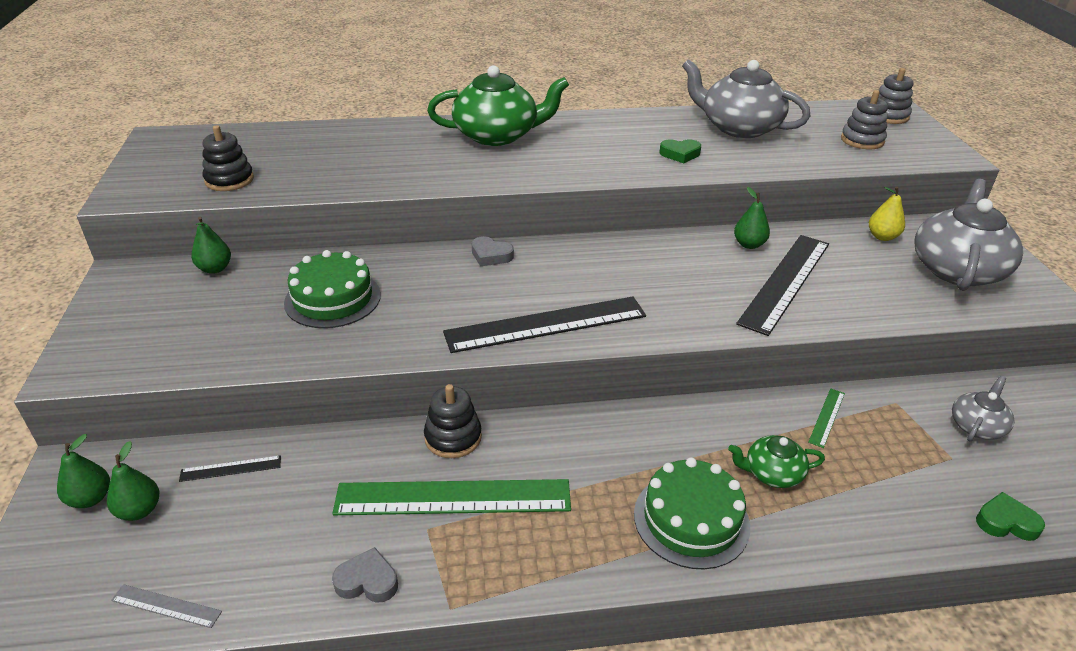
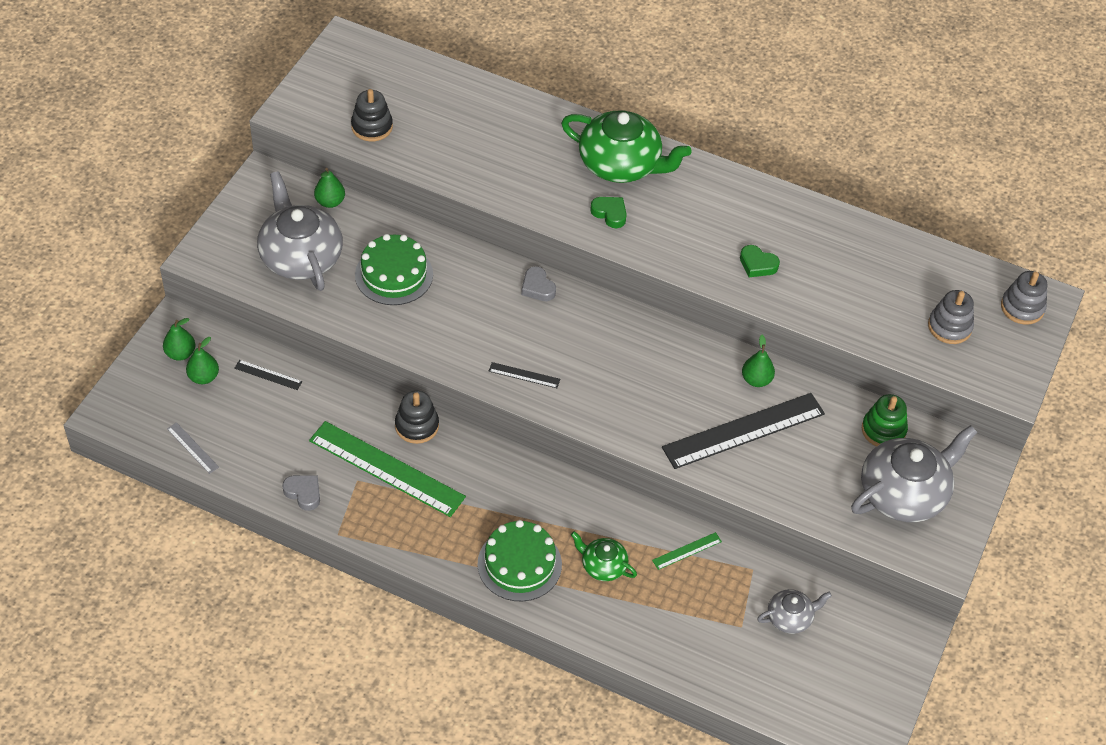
camera: 30 degrees right, 15 degrees up
black ruler [443,297,646,353] -> black ruler [489,362,560,388], size x0.43
grey teapot [682,59,810,138] -> grey teapot moved to [257,171,343,291]
yellow pear [869,187,905,241] -> green stacking toy [862,394,908,446]
green heart [976,492,1045,541] -> green heart moved to [590,197,627,228]

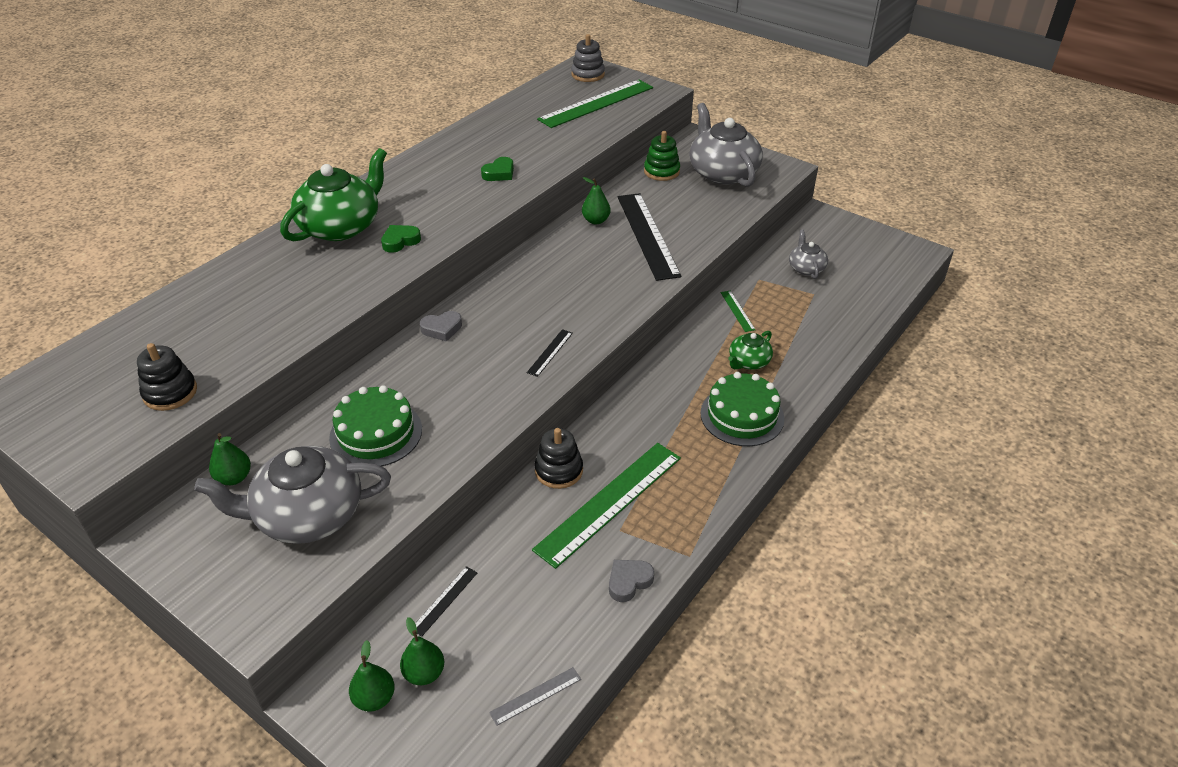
camera: 75 degrees left, 10 degrees down
grey stacking toy [928,290,974,344] -> green ruler [537,80,653,128]

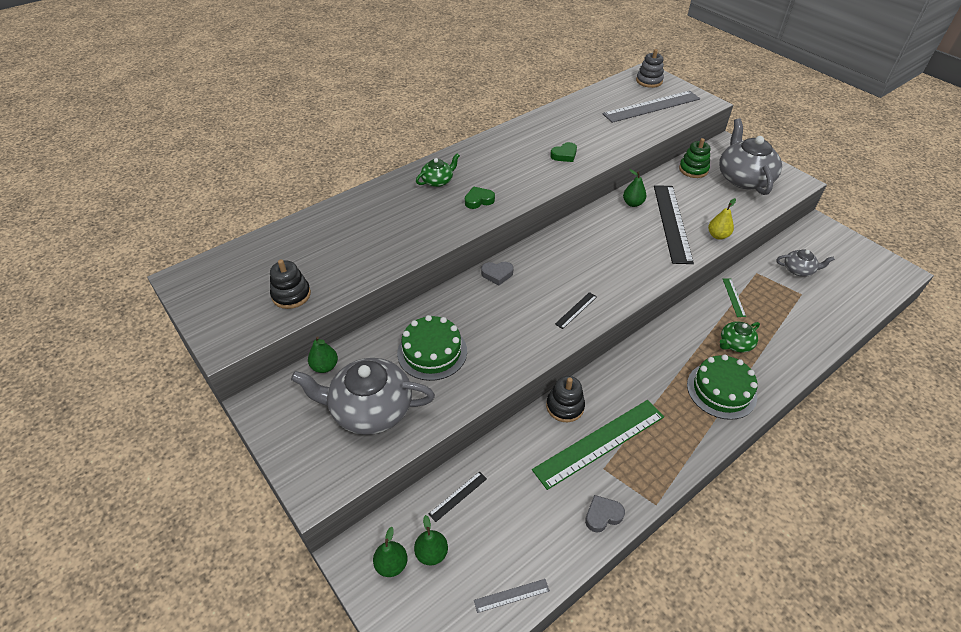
camera: 15 degrees right, 5 degrees up
green teapot [280,148,387,241] -> green teapot [416,153,460,187], size x0.50
green ruler [537,80,653,128] -> grey ruler [602,91,700,123]
grey teapot [789,230,828,279] -> grey teapot turned 90 degrees clockwise [776,250,835,277]
none -> yellow pear [708,198,736,239]

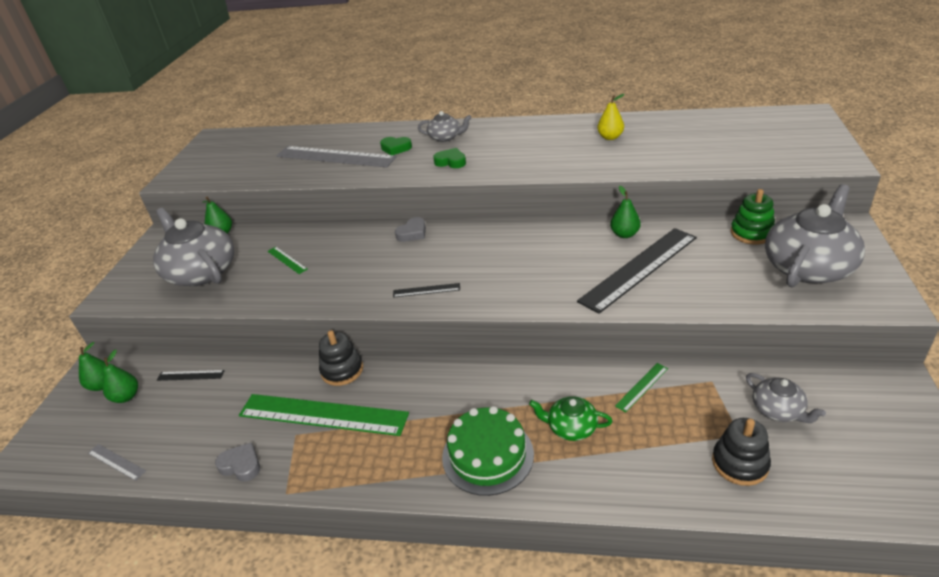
camera: 50 degrees right, 10 degrees down
black stacking toy [270,259,311,309] -> black stacking toy moved to [712,418,771,486]
green cake [397,315,467,381] -> green ruler [268,247,308,274]
green teapot [416,153,460,187] -> grey teapot [418,111,471,142]
grey heart [481,262,514,285] -> grey heart turned 90 degrees counterclockwise [395,217,426,242]
green heart [550,142,577,162] -> green heart moved to [380,137,412,155]
grey ruler [602,91,700,123] -> grey ruler moved to [276,146,397,167]
grey stacking toy [636,49,664,88] -> none
yellow pear [708,198,736,239] -> yellow pear moved to [597,94,625,140]

